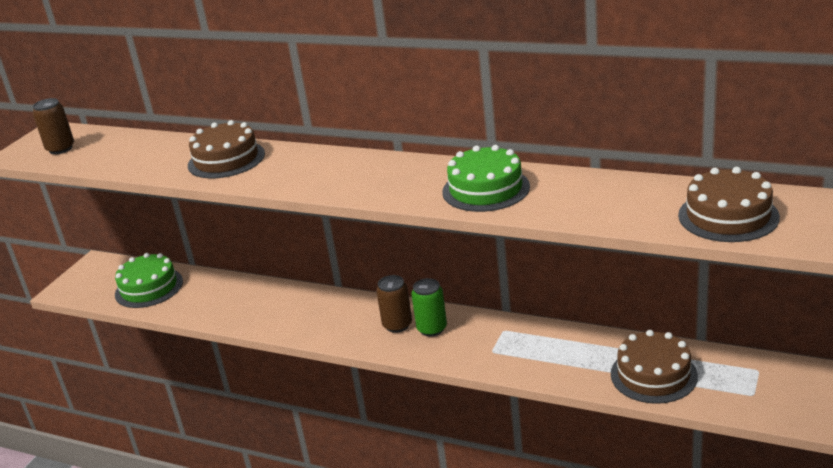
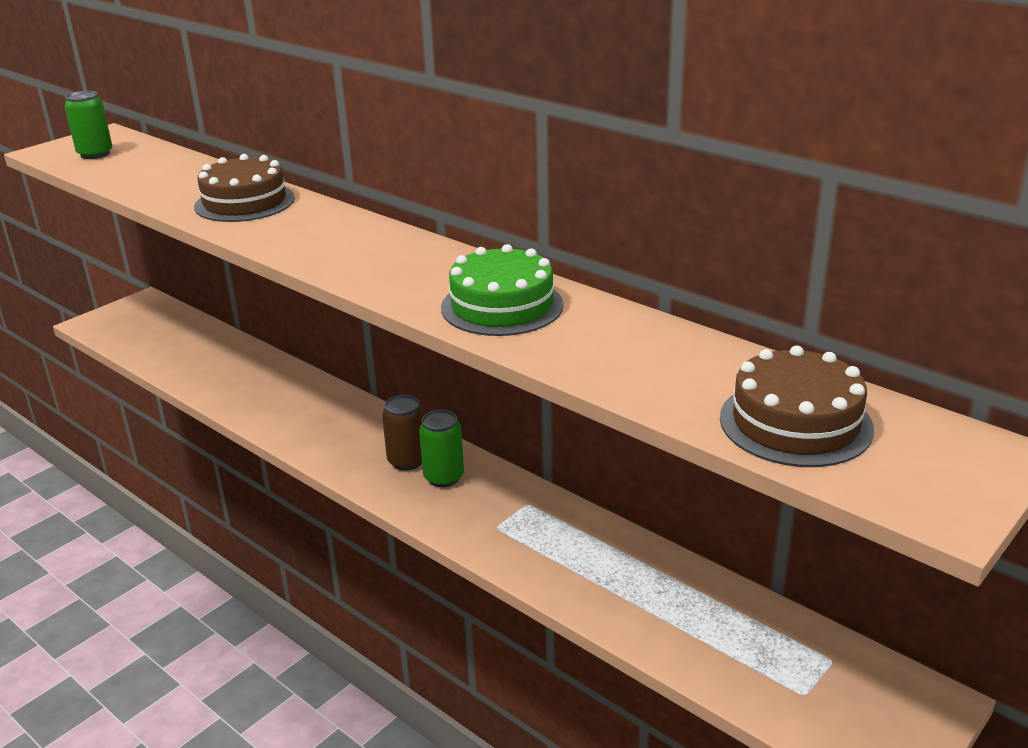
camera: 15 degrees right, 0 degrees up
brown can [33,98,74,154] -> green can [64,91,112,159]
green cake [115,253,183,308] -> none
brown cake [611,330,698,404] -> none

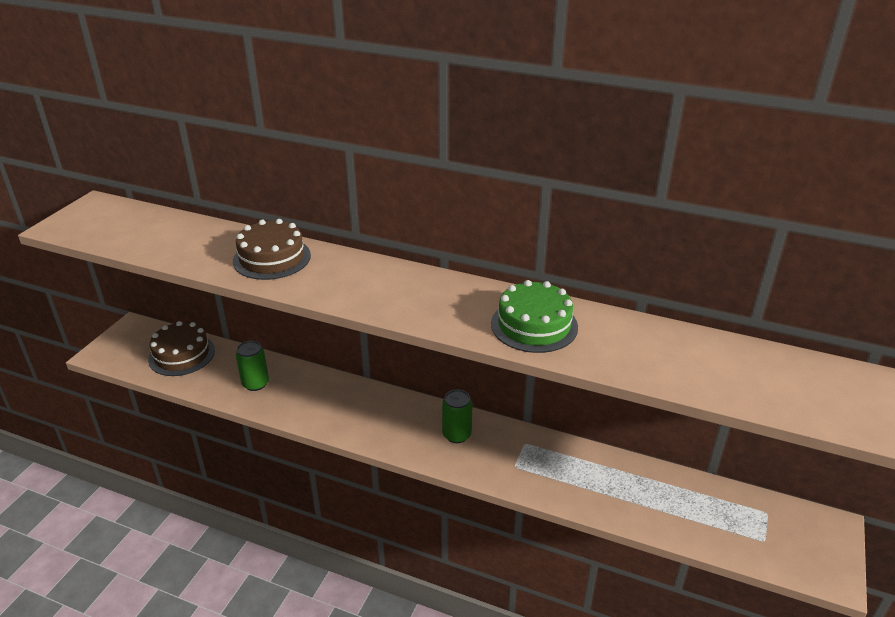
camera: 20 degrees left, 5 degrees up
green can [64,91,112,159] -> green can moved to [236,341,269,391]
brown can [382,395,424,471] -> none
brown cake [720,346,874,467] -> brown cake moved to [148,321,215,376]

